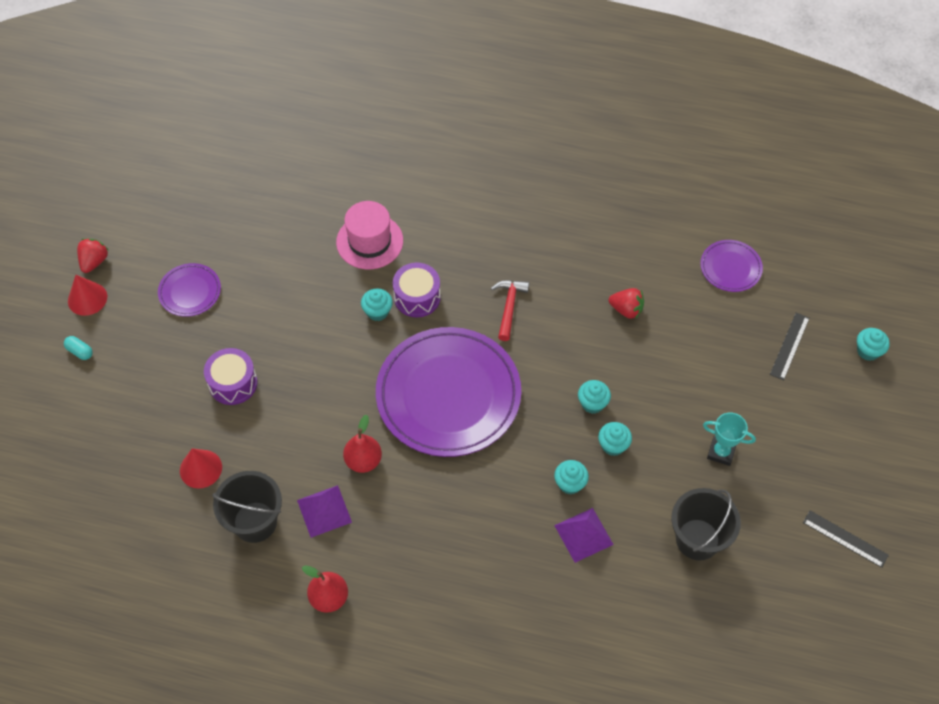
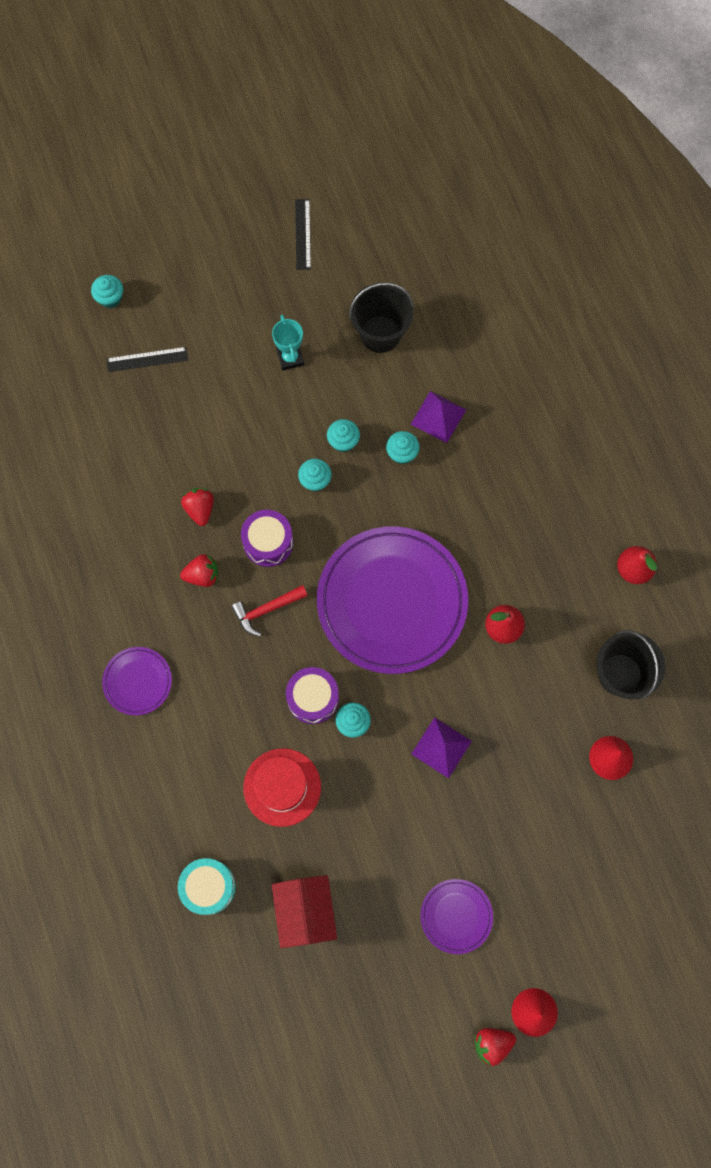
camera: 125 degrees left, 15 degrees up
turquoise capsule [64,336,93,360] -> none
purple drum [204,348,258,405] -> purple drum moved to [241,510,293,567]
purple pyramid [297,485,352,538] -> purple pyramid moved to [411,717,472,778]
pink hat [336,201,403,269] -> red hat [243,748,321,827]
purple plate [700,240,763,292] -> purple plate moved to [102,647,172,715]
none -> turquoise drum [178,858,236,915]
none -> red strawberry [180,554,218,587]
none -> red house [272,875,337,948]

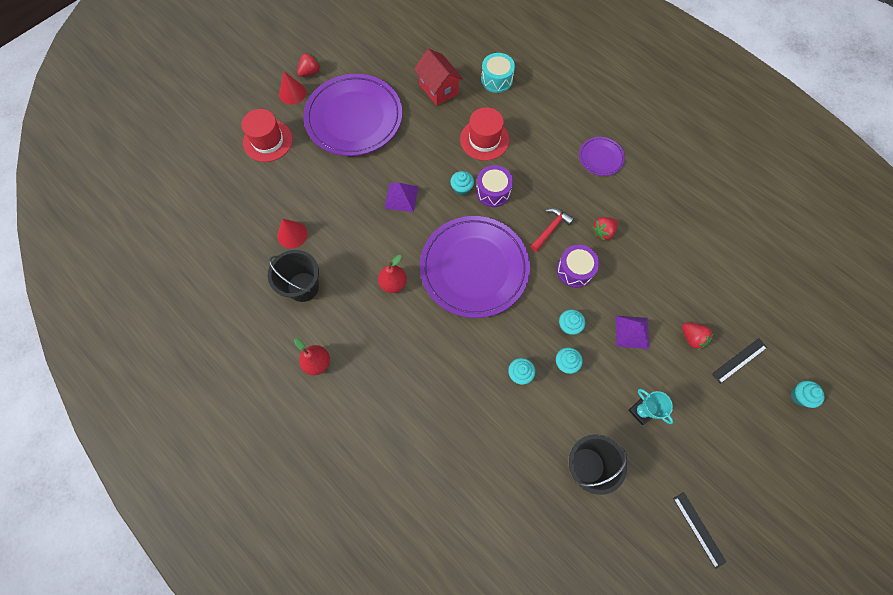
camera: 155 degrees right, 5 degrees down
red strawberry [181,488,214,526] -> red strawberry moved to [682,323,714,350]
purple pyramid [411,391,466,443] -> purple pyramid moved to [616,316,650,349]
purple plate [420,879,493,954] -> purple plate [303,74,402,156], size x2.21
none -> red hat [242,109,293,162]

